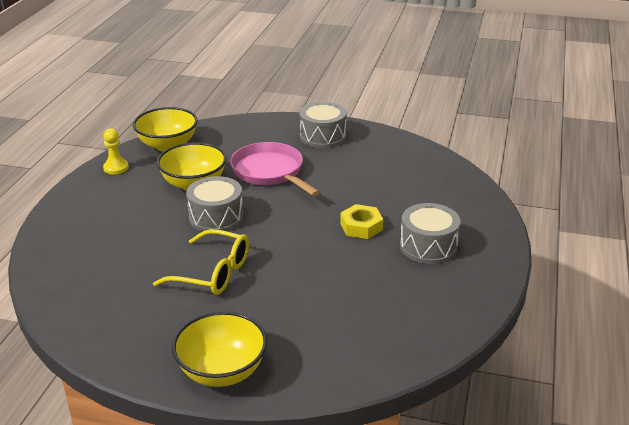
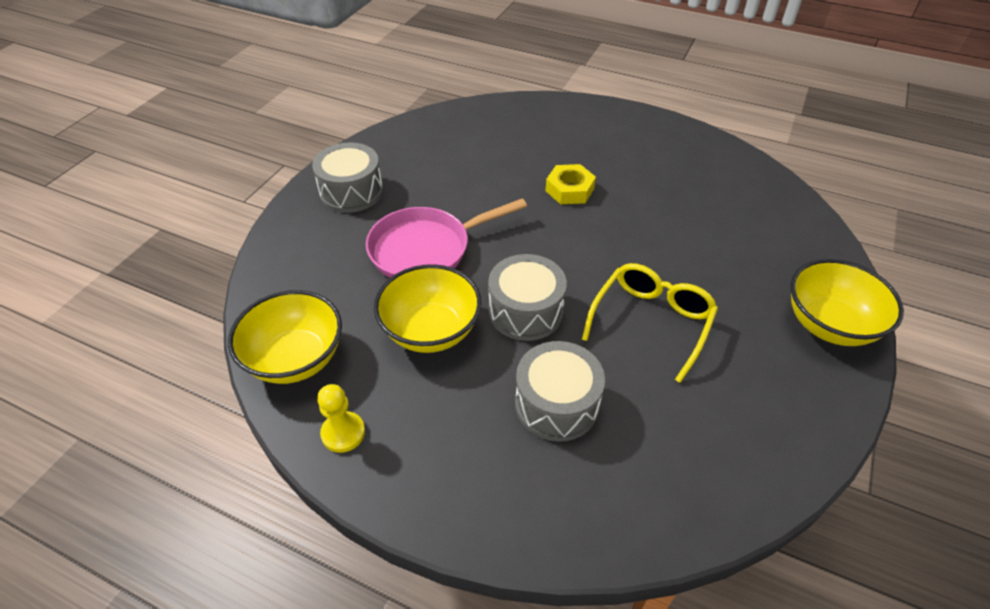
camera: 80 degrees left, 15 degrees up
grey drum [400,203,460,264] -> grey drum moved to [515,341,605,442]

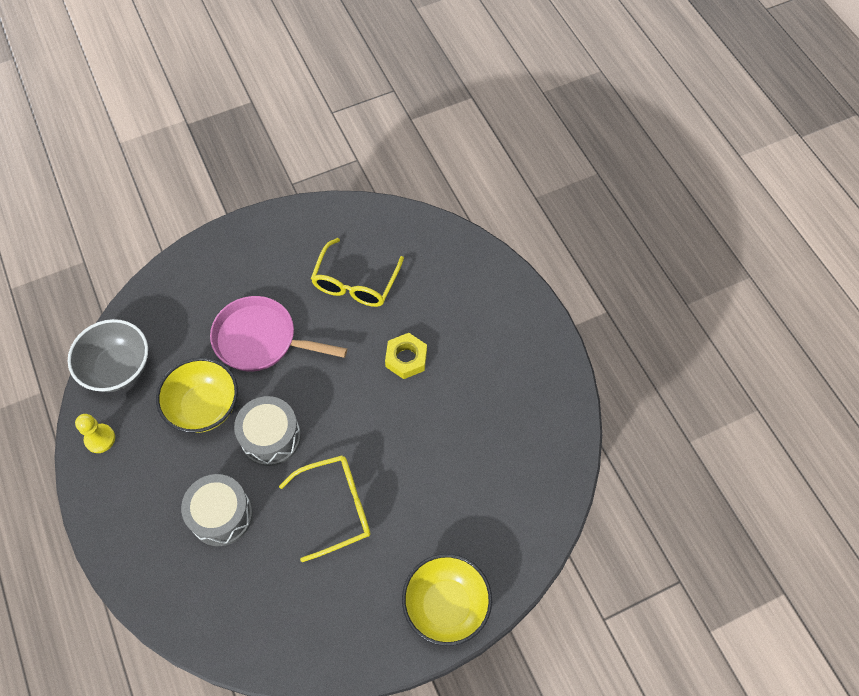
camera: 40 degrees right, 15 degrees up
yellow bowl [228,290,342,384] -> grey bowl [68,319,148,392]
grey drum [312,142,383,213] -> none
none -> yellow glasses [311,238,404,307]

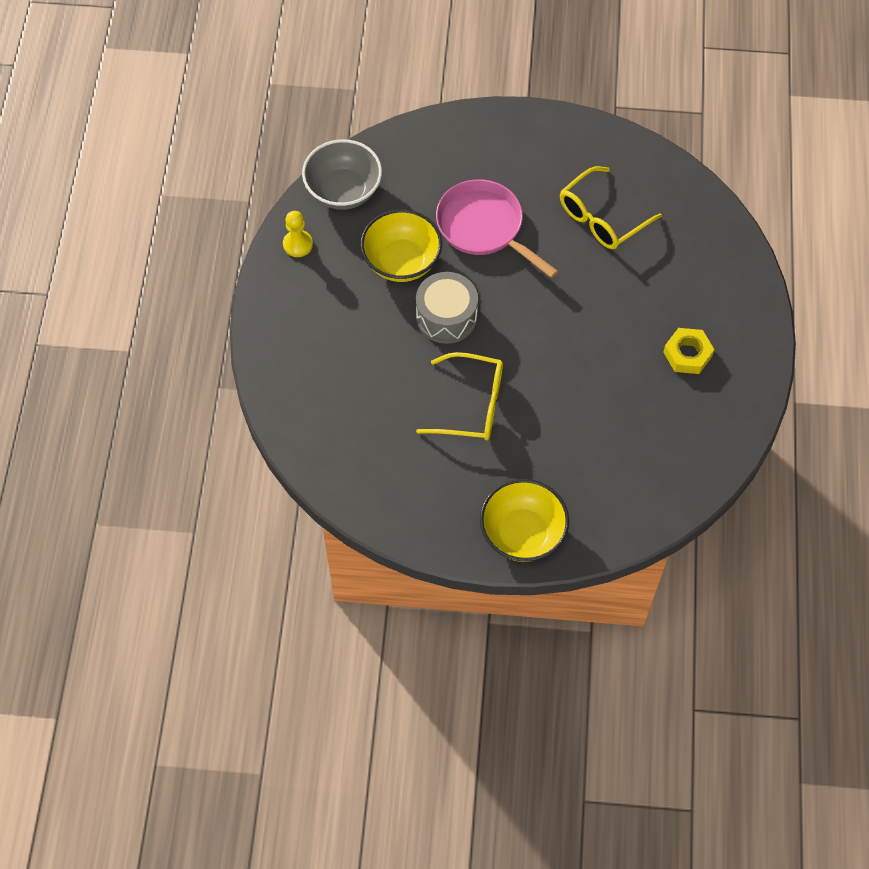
camera: 30 degrees right, 0 degrees up
grey drum [181,474,253,546] -> none
yellow nut [385,333,427,379] -> yellow nut moved to [663,328,715,374]

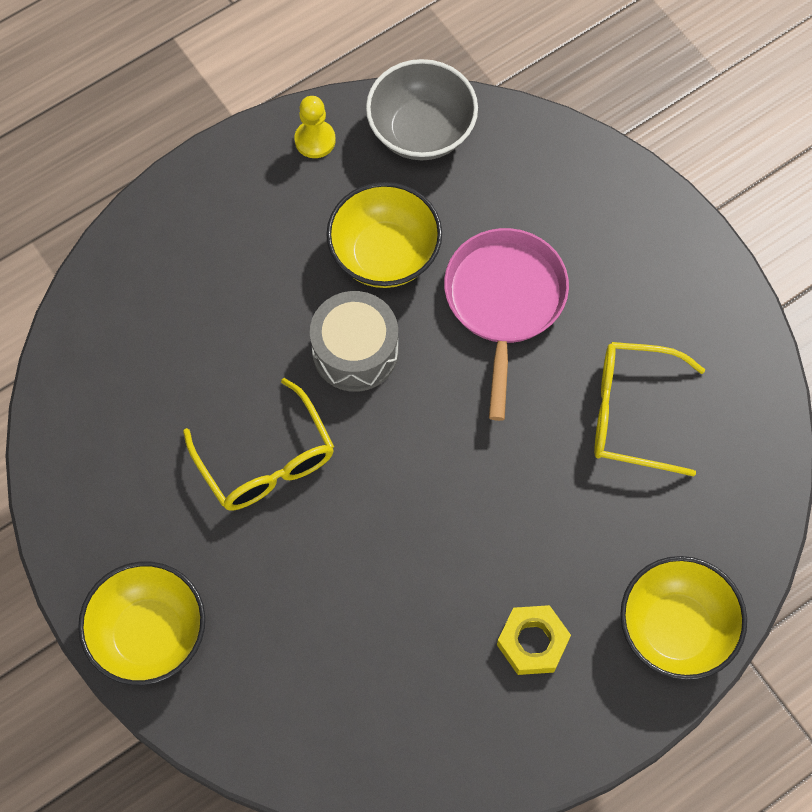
camera: 50 degrees right, 5 degrees up
none -> yellow bowl [620,556,747,680]

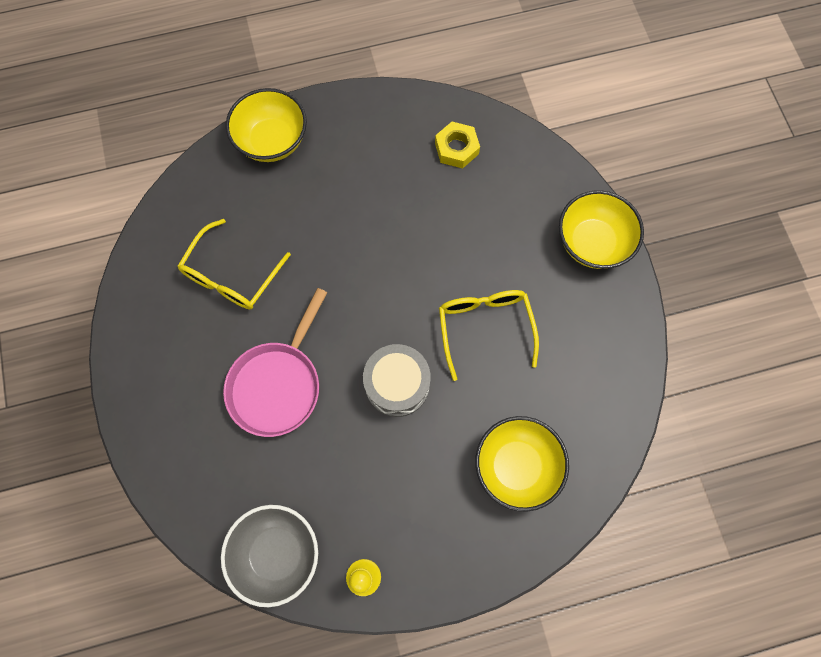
camera: 160 degrees left, 5 degrees up
yellow bowl [326,182,442,288] -> yellow bowl moved to [475,416,569,512]
yellow nut [497,605,571,675] -> yellow nut moved to [435,122,480,169]
yellow glasses [594,342,705,476] -> yellow glasses turned 90 degrees clockwise [178,219,291,310]

